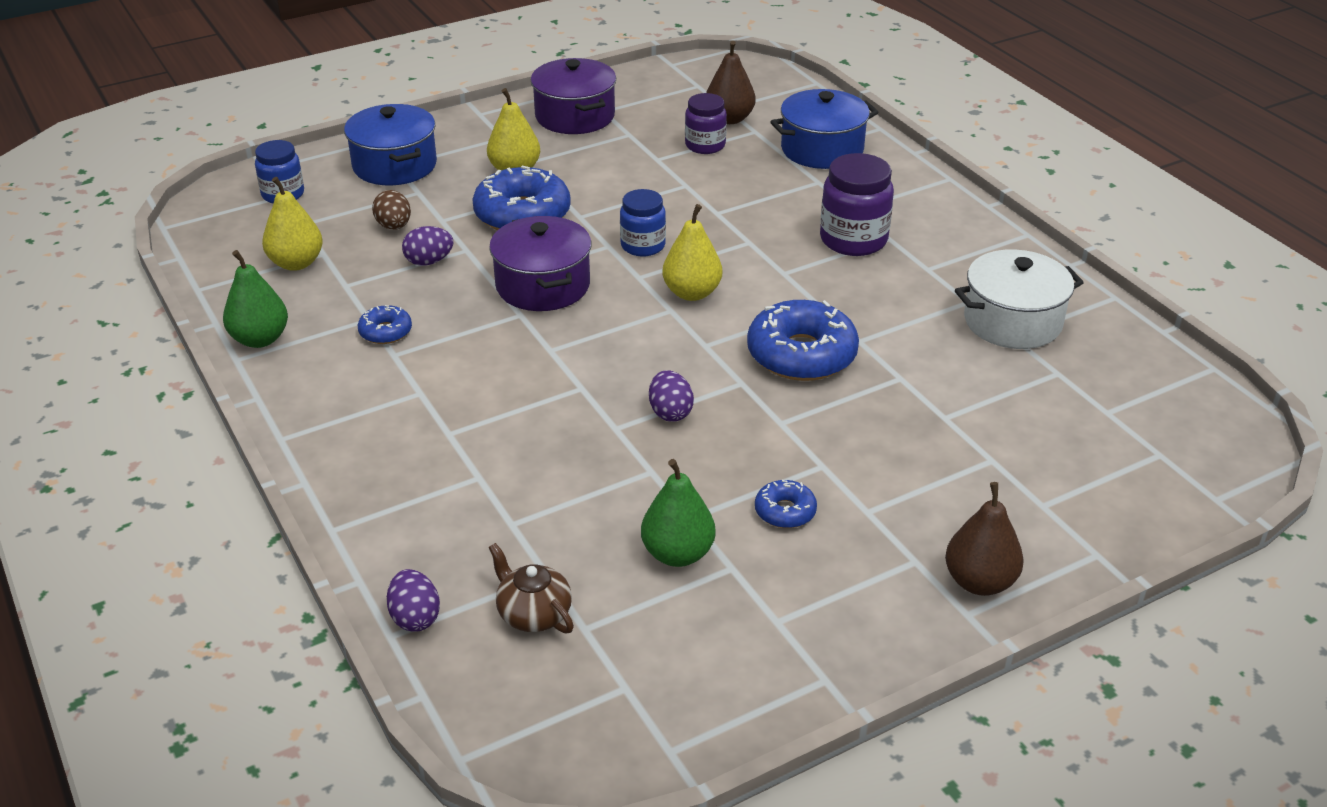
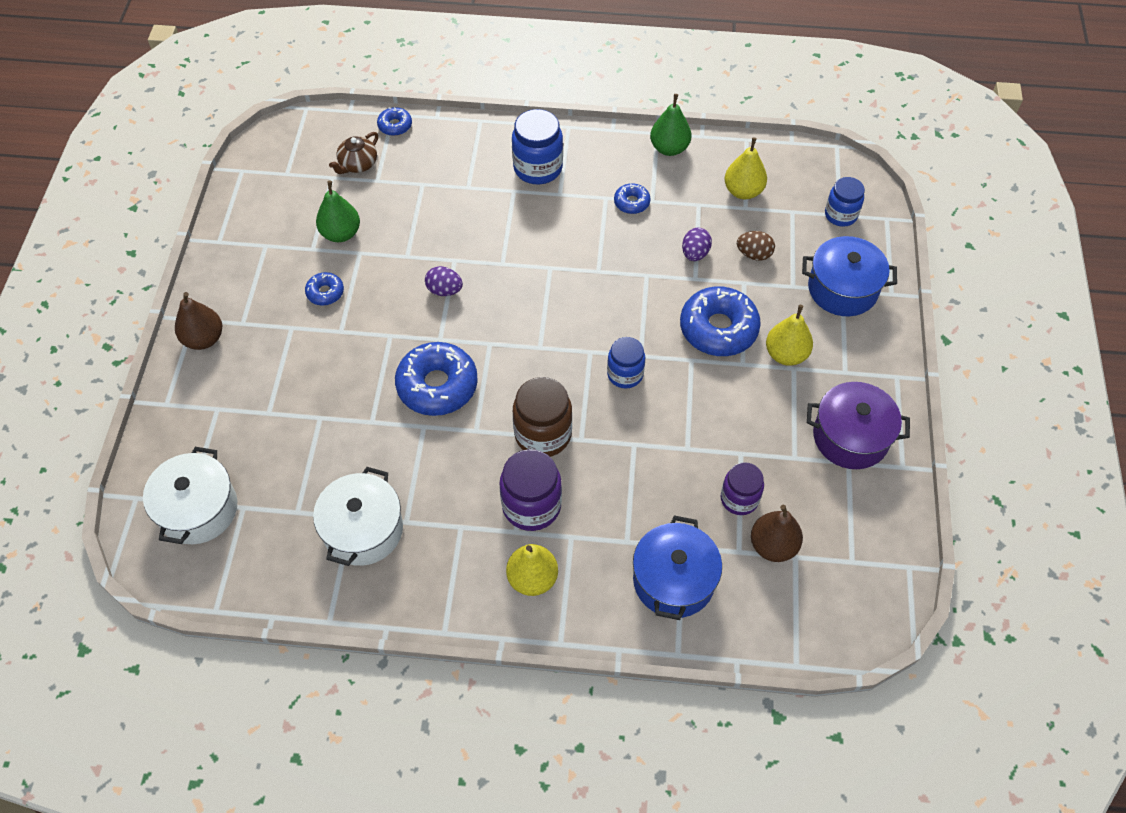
camera: 125 degrees right, 20 degrees up
purple egg [387,569,440,632] -> blue donut [377,107,412,136]
purple pot [489,216,591,311] -> none
brown teapot [489,543,574,633] -> brown teapot turned 135 degrees clockwise [329,132,378,174]
yellow pear [662,204,722,301] -> yellow pear moved to [506,544,558,596]
none -> white pot [143,447,237,544]
none -> blue jar [512,109,563,184]
none -> brown jar [513,377,572,457]

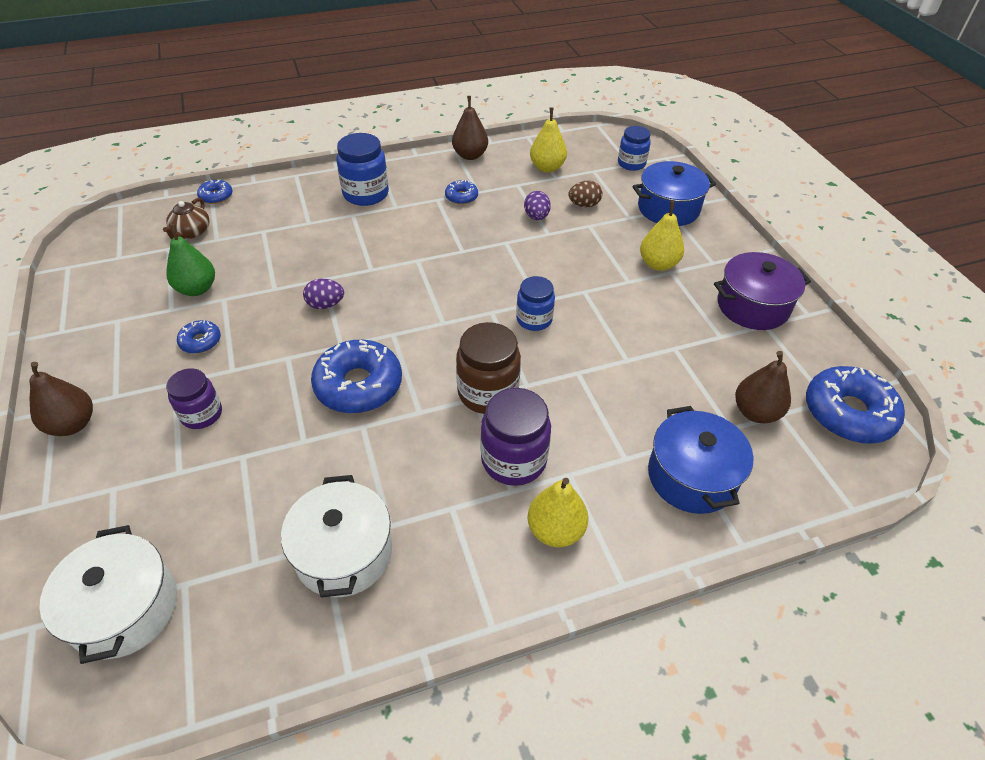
camera: 25 degrees left, 10 degrees down
green pear [650,94,691,156] -> brown pear [452,96,488,160]
blue donut [680,286,761,356] -> blue donut moved to [806,366,905,444]
purple jar [721,462,764,515] -> purple jar moved to [166,368,222,429]

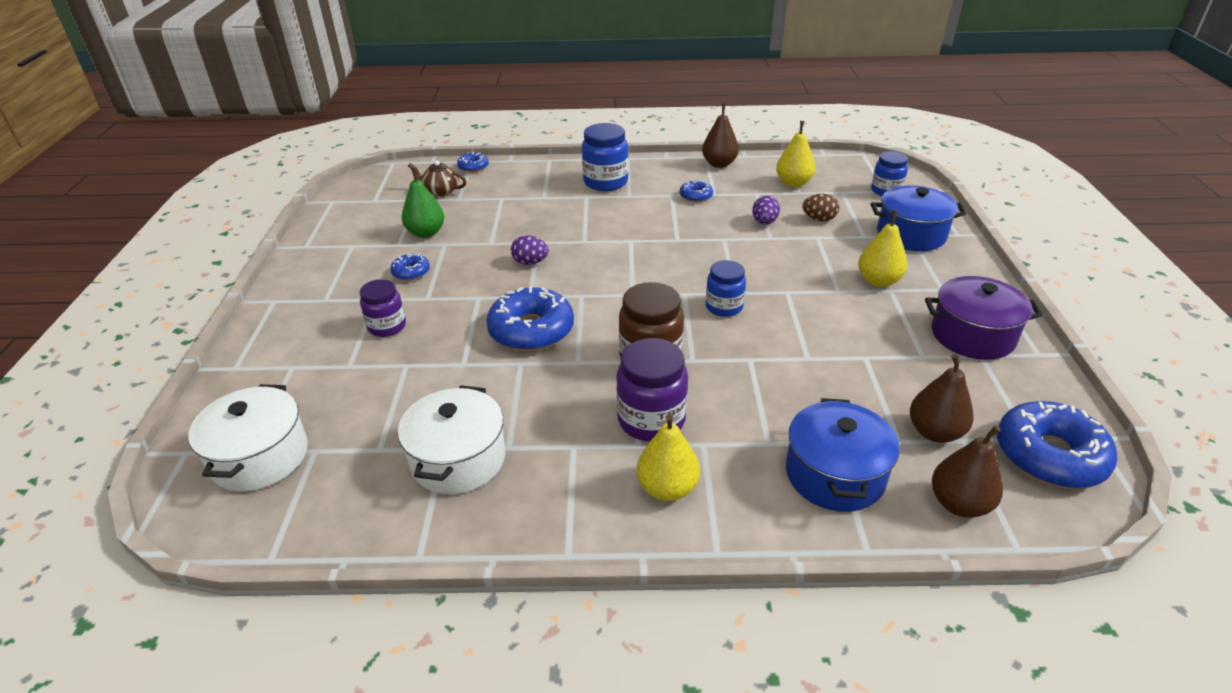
camera: 20 degrees right, 10 degrees down
brown pear [29,362,93,436] -> brown pear moved to [932,425,1003,518]
brown teapot [163,198,210,239] -> brown teapot turned 75 degrees clockwise [408,160,467,196]

